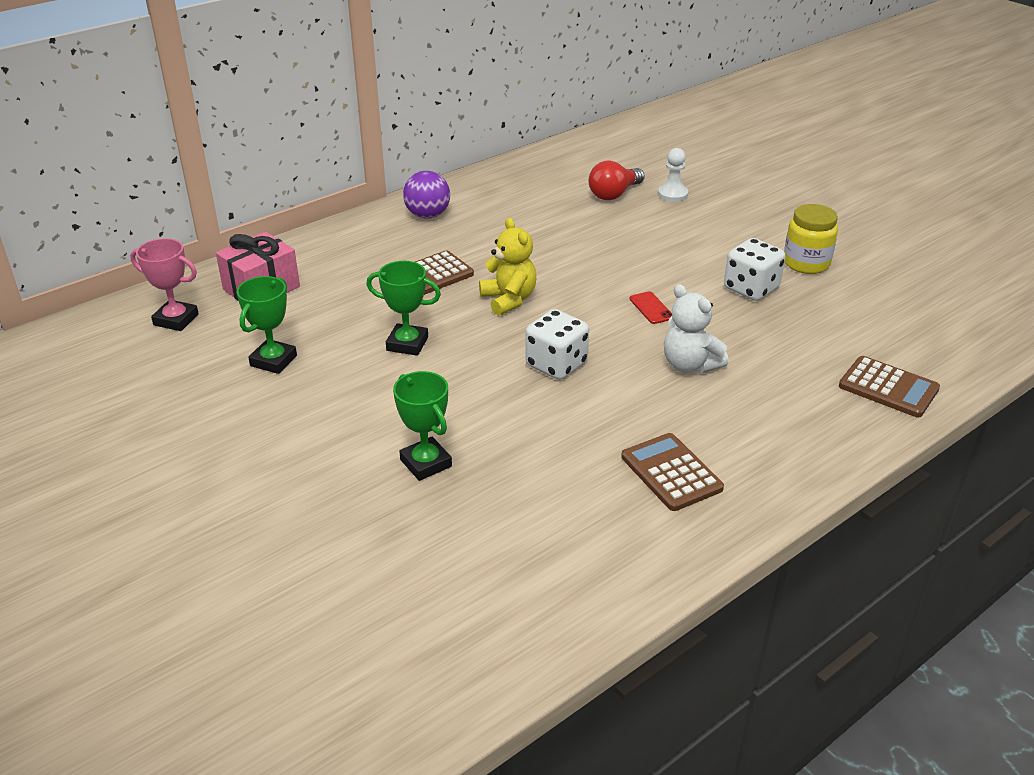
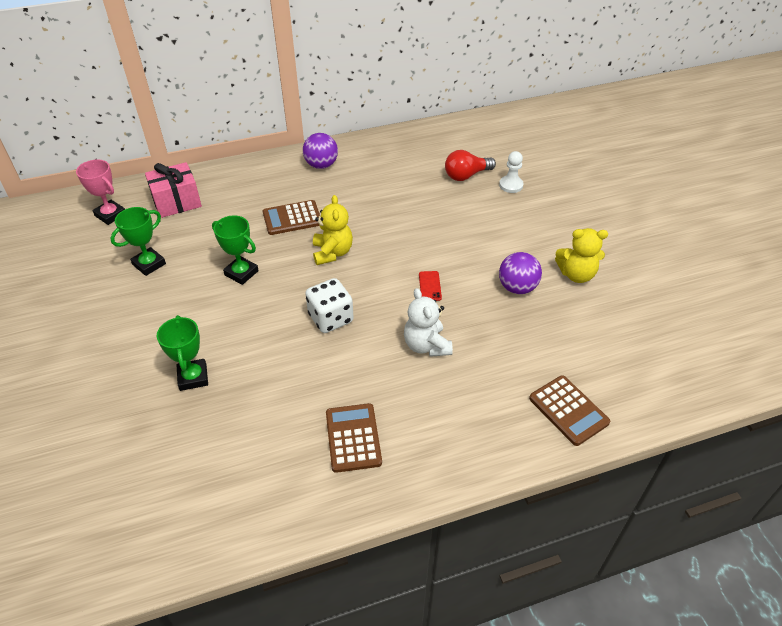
camera: 20 degrees right, 10 degrees up
white dice [724,238,786,301] -> purple ball [499,252,542,294]
yellow jar [784,204,838,274] -> yellow teddy bear [555,228,608,283]

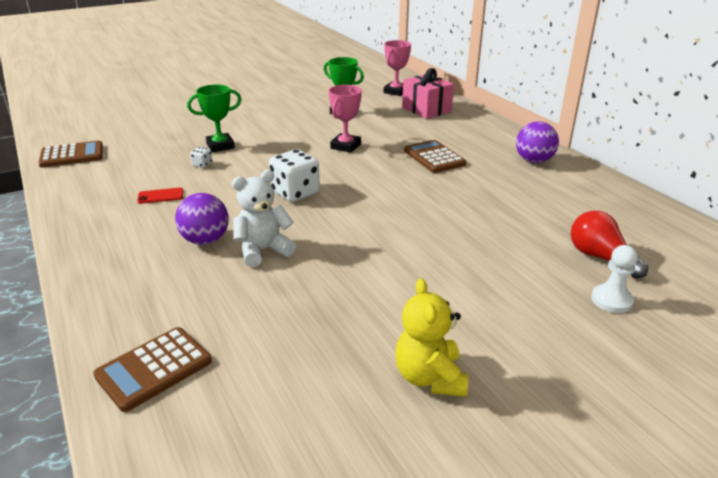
camera: 80 degrees right, 15 degrees down
green trophy [212,216,259,285] -> pink trophy [329,85,362,153]
yellow teddy bear [313,195,353,265] -> none
brown calculator [326,403,382,473] -> brown calculator moved to [38,140,103,168]
red phone [419,271,442,301] -> red phone moved to [137,188,183,204]
purple ball [499,252,542,294] -> purple ball moved to [175,193,229,245]
none -> white dice [190,147,212,168]

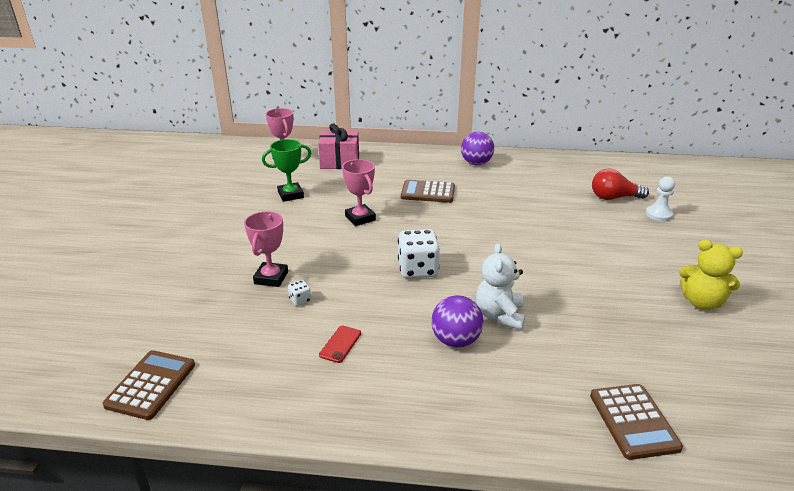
camera: 55 degrees left, 0 degrees up
green trophy [187,84,242,152] -> pink trophy [244,211,288,287]

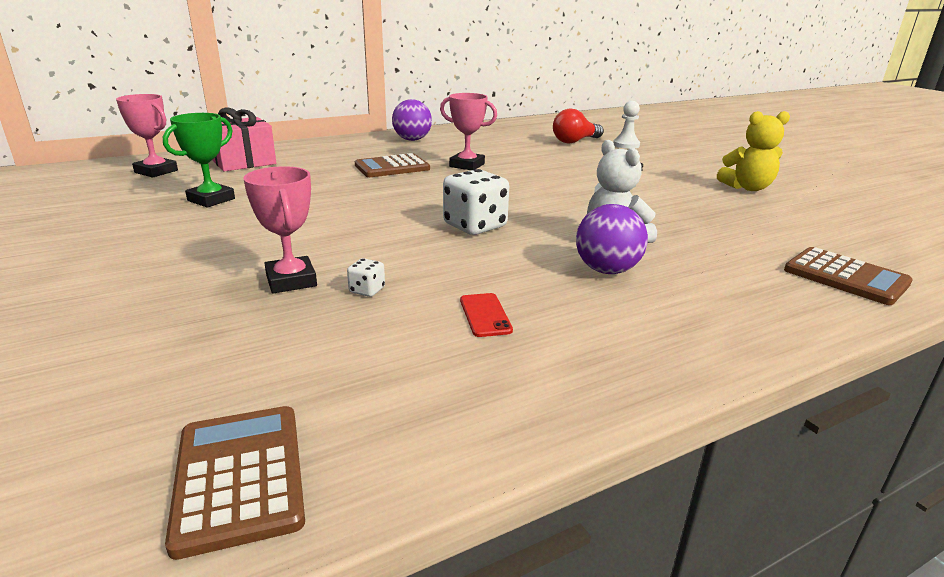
camera: 35 degrees left, 5 degrees down
pink trophy [342,159,376,226] -> pink trophy moved to [440,93,497,170]

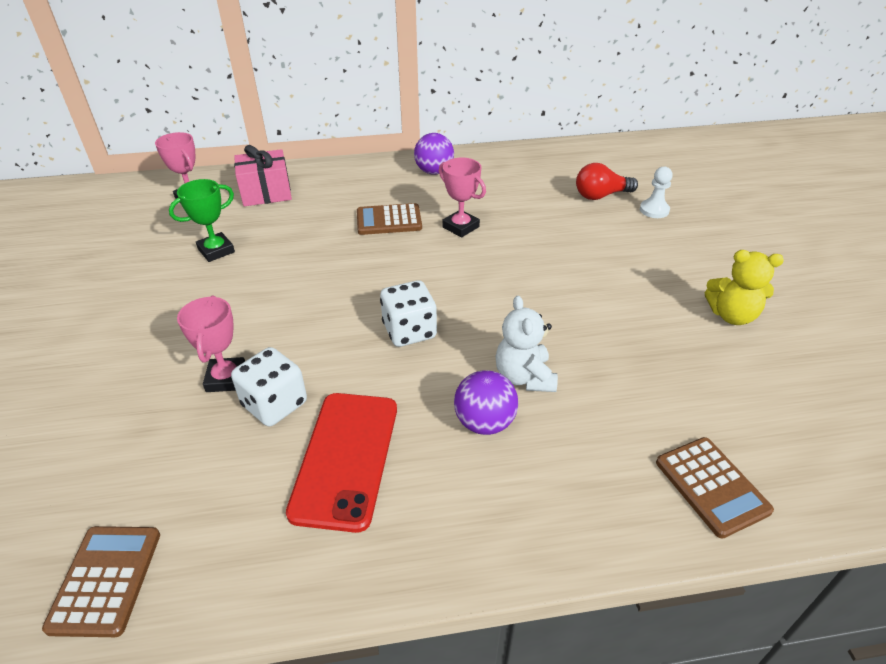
camera: 20 degrees right, 15 degrees up
white dice [347,258,385,297] -> white dice [231,347,307,426], size x2.21
red phone [460,293,513,337] -> red phone [286,393,397,533], size x2.49

